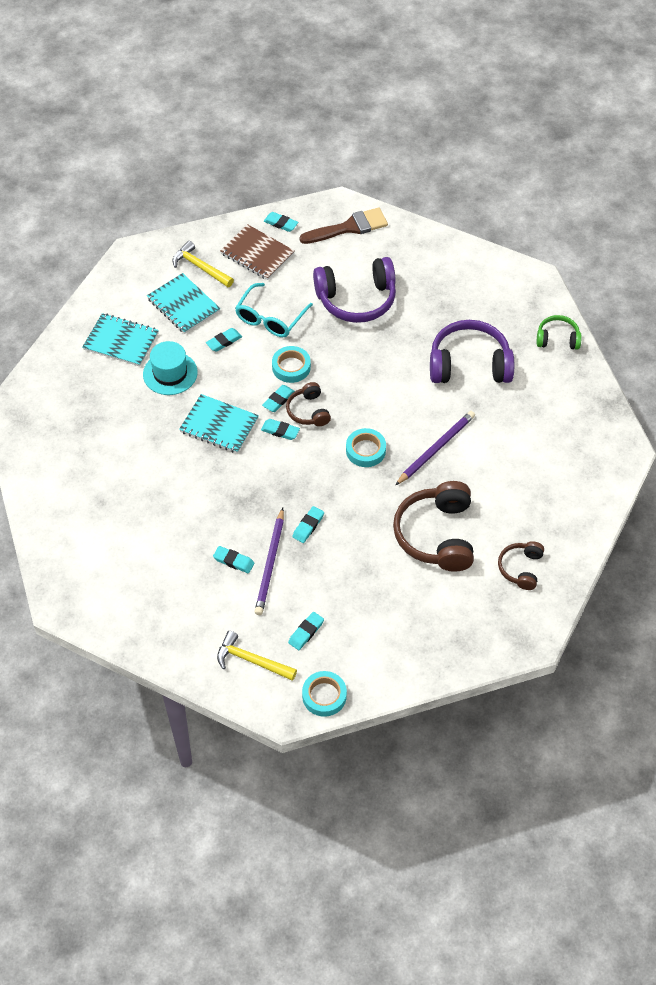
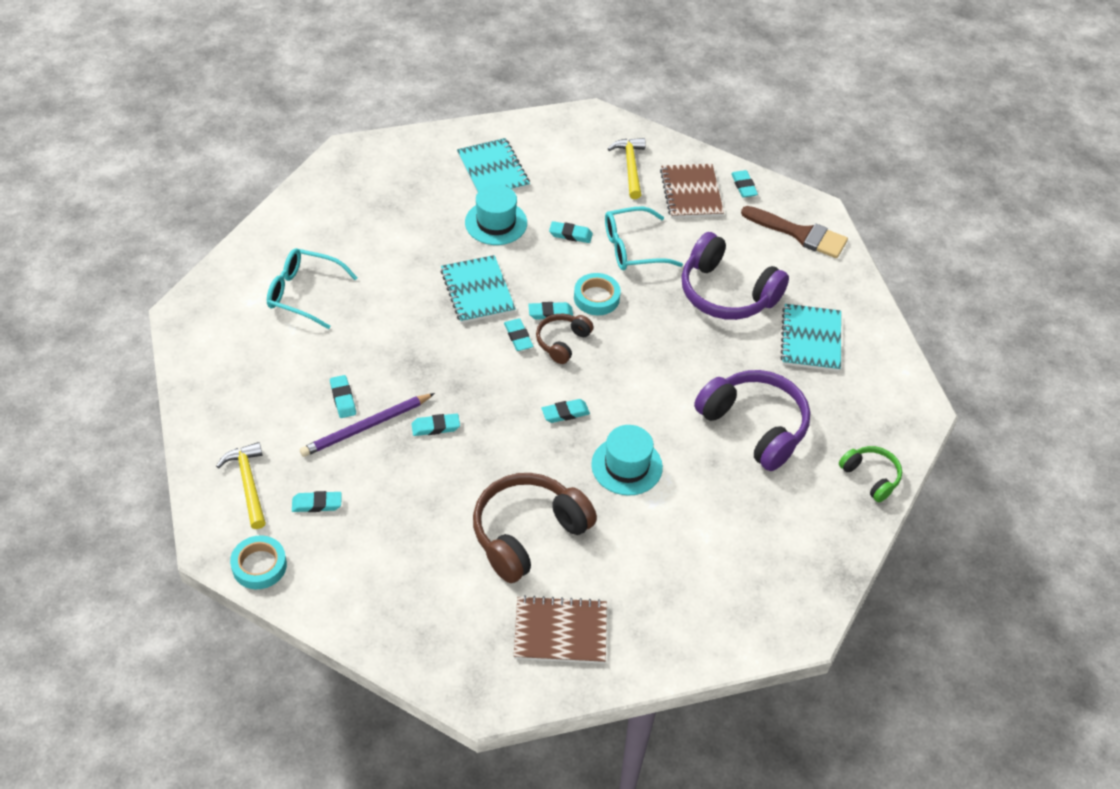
camera: 45 degrees right, 5 degrees down
turquoise notebook [147,273,220,334] -> turquoise notebook moved to [780,304,841,372]
turquoise tape [346,428,386,467] -> turquoise eraser [541,399,590,423]
purple pencil [395,411,475,485] -> turquoise hat [591,425,663,496]
brown headphones [498,541,544,590] -> brown notebook [514,595,607,664]
none -> turquoise glasses [267,248,358,329]

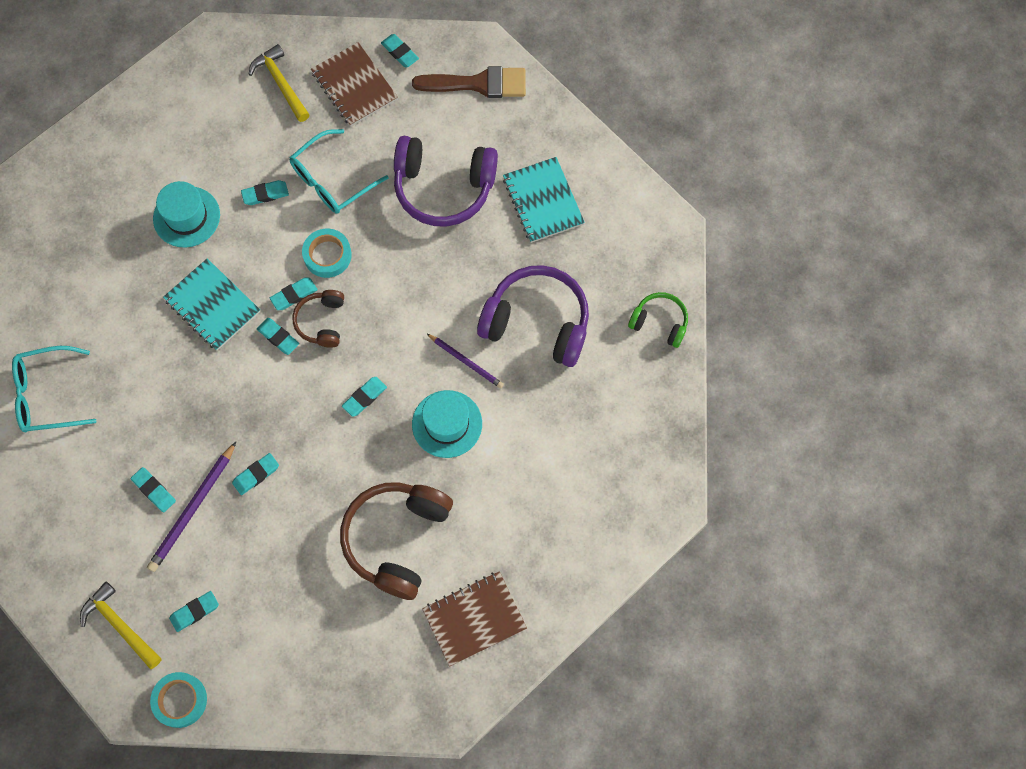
camera: 25 degrees left, 20 degrees up
turquoise notebook [457,138,530,193] -> none
none -> purple pencil [426,333,504,388]

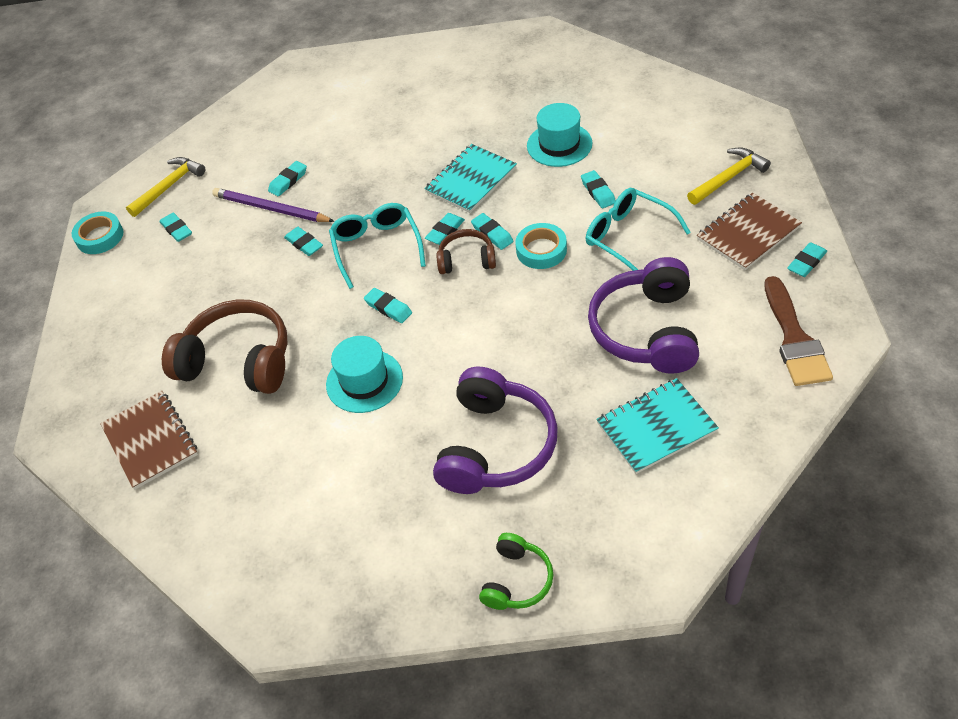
camera: 90 degrees right, 20 degrees down
turquoise glasses [12,346,97,432] -> turquoise glasses moved to [329,203,426,289]
purple pencil [426,333,504,388] -> none

